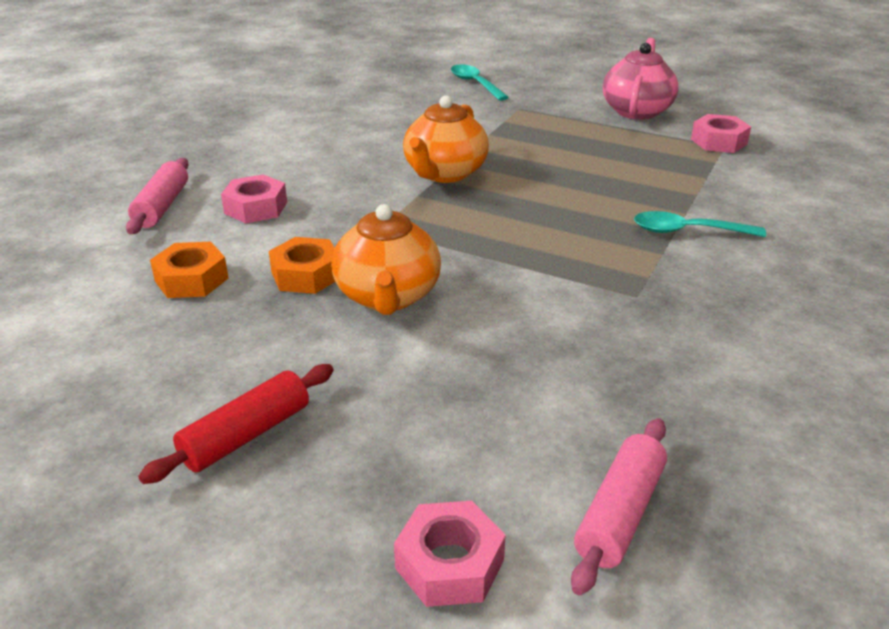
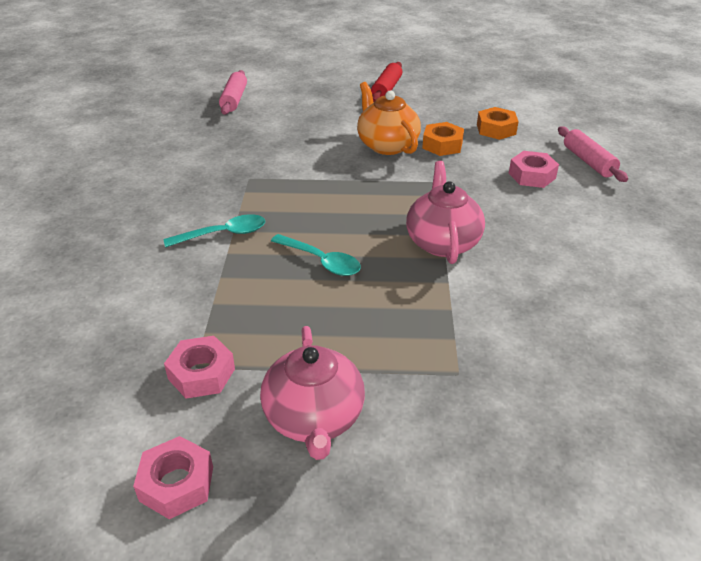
camera: 155 degrees right, 5 degrees up
pink nut [394,501,506,607] -> pink nut moved to [133,436,213,519]
orange teapot [403,95,489,183] -> pink teapot [406,161,485,264]
turquoise spoon [451,64,509,101] -> turquoise spoon moved to [271,234,361,276]

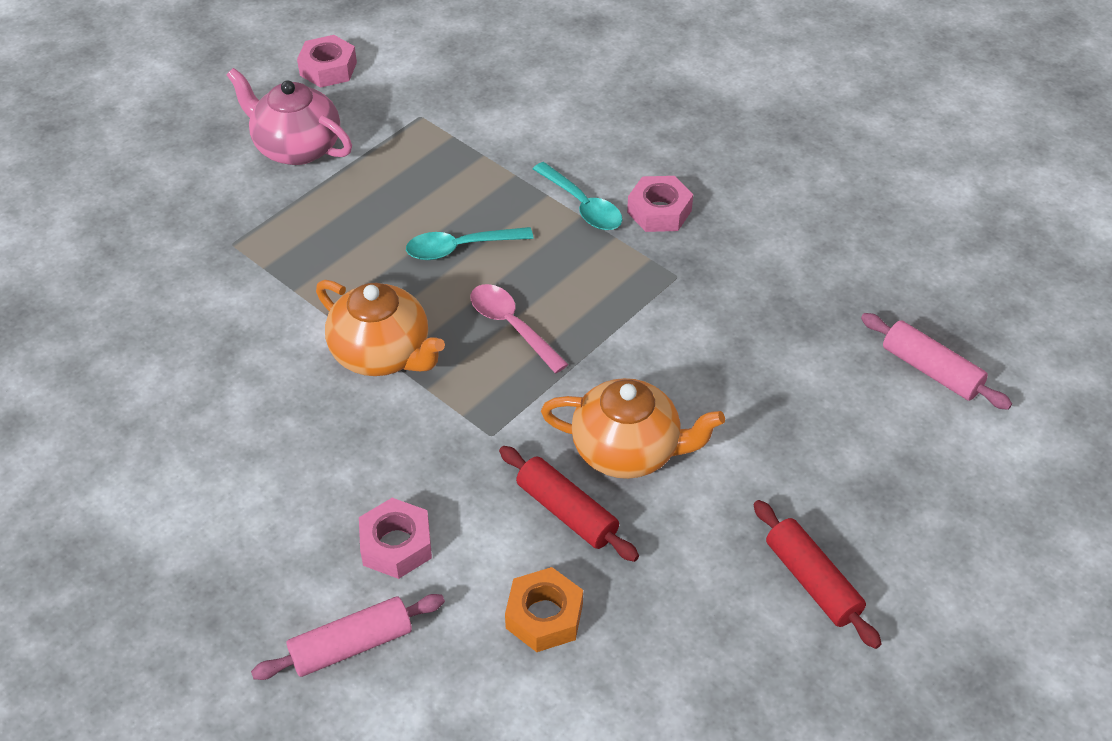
camera: 130 degrees right, 10 degrees up
turquoise spoon [163,214,265,247] -> turquoise spoon turned 60 degrees counterclockwise [533,162,622,230]
pink nut [164,336,235,399] -> pink nut moved to [627,176,693,232]
pink teapot [406,161,485,264] -> orange teapot [316,280,445,376]
orange nut [422,122,464,156] -> red rolling pin [499,446,639,562]
pink rolling pin [558,126,628,182] -> pink rolling pin turned 45 degrees counterclockwise [251,594,445,680]
none -> pink spoon [470,284,569,373]

